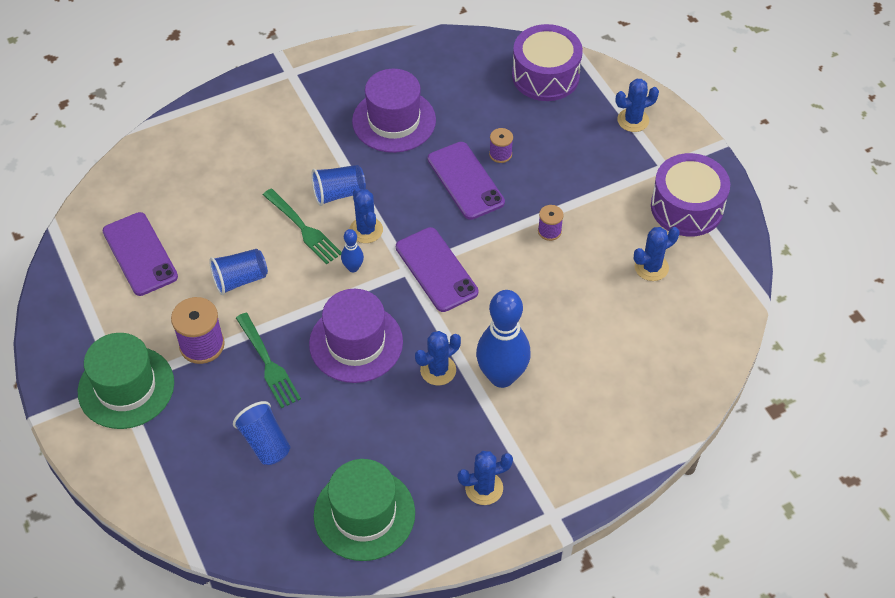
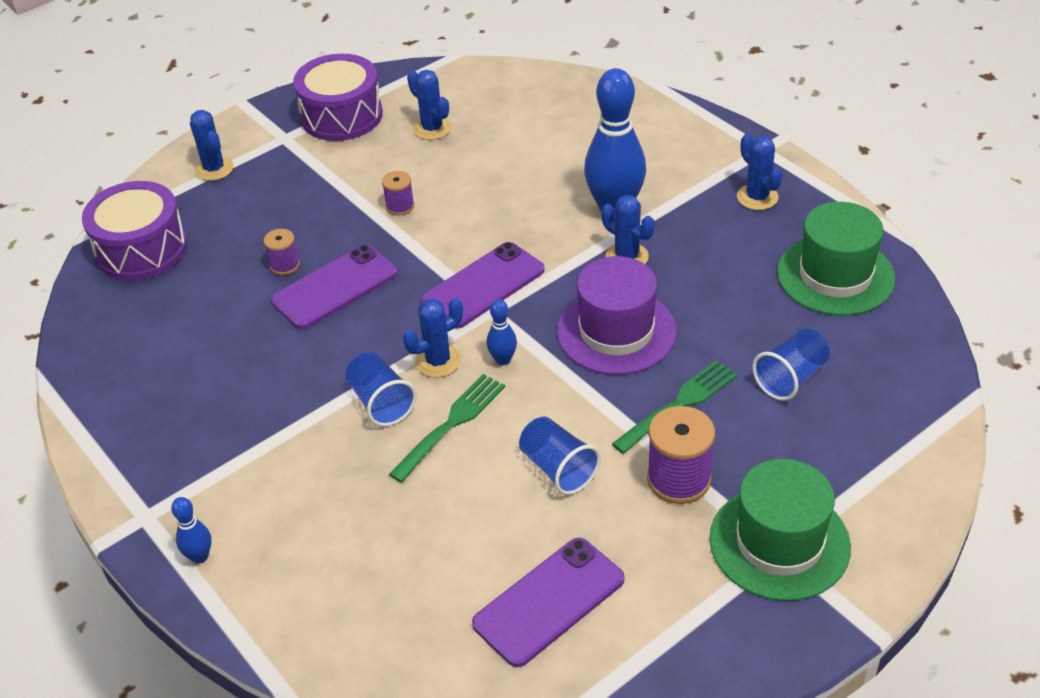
camera: 100 degrees left, 10 degrees down
purple hat [352,69,436,153] -> none
none -> blue bowling pin [171,497,212,564]

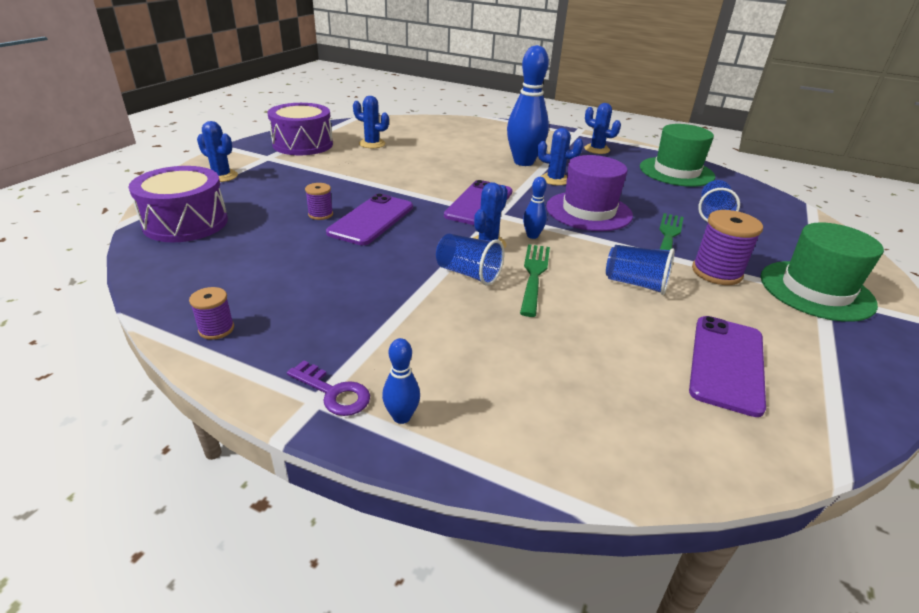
camera: 30 degrees left, 10 degrees down
purple spool [382,171,414,216] -> purple spool moved to [189,287,234,340]
none -> purple key [287,360,370,416]

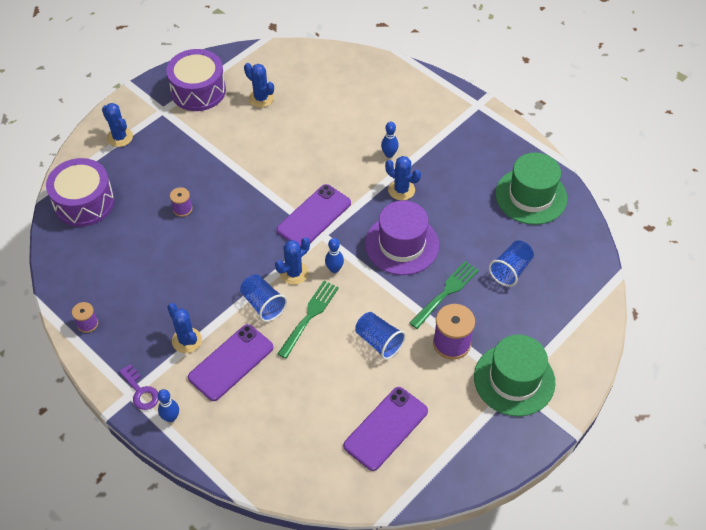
camera: 20 degrees right, 20 degrees up
purple phone [326,193,413,245] -> purple phone moved to [188,324,273,401]
blue bowling pin [507,45,549,166] -> blue bowling pin [381,122,399,158], size x0.45
blue cactus [584,103,621,154] -> blue cactus moved to [167,303,202,353]

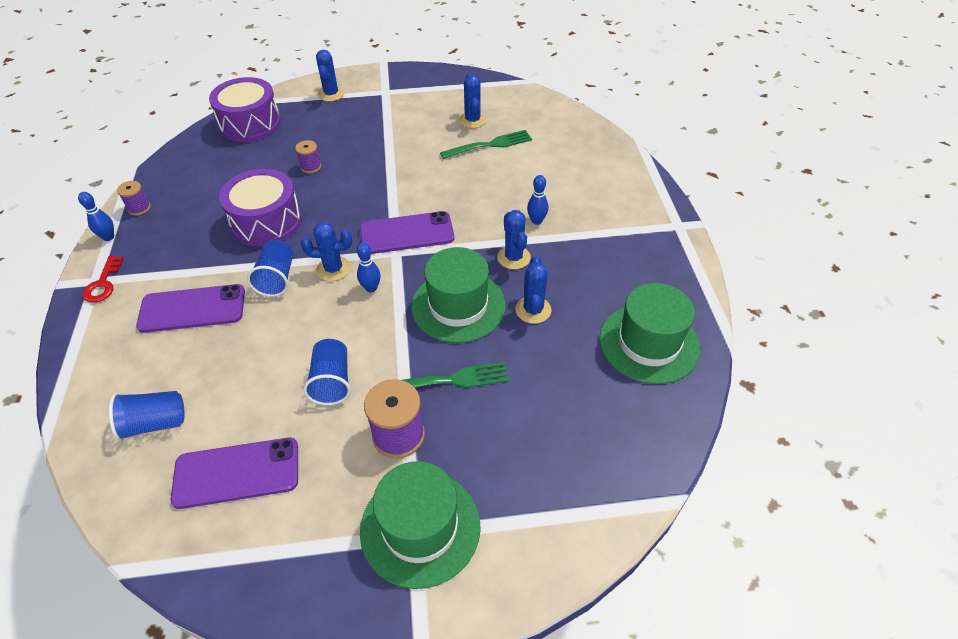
camera: 40 degrees right, 5 degrees down
purple key [119,364,159,410] -> red key [82,256,124,303]
blue bowling pin [157,389,179,422] -> blue bowling pin moved to [78,192,114,241]
purple drum [166,49,226,111] -> purple drum moved to [219,169,302,247]
blue cactus [167,303,202,353] -> blue cactus moved to [515,256,551,324]
green fork [277,281,339,359] -> green fork moved to [440,130,532,159]
purple hat [365,200,439,275] -> green hat [411,247,505,343]
blue cup [489,240,534,287] -> blue cup moved to [109,391,185,441]

